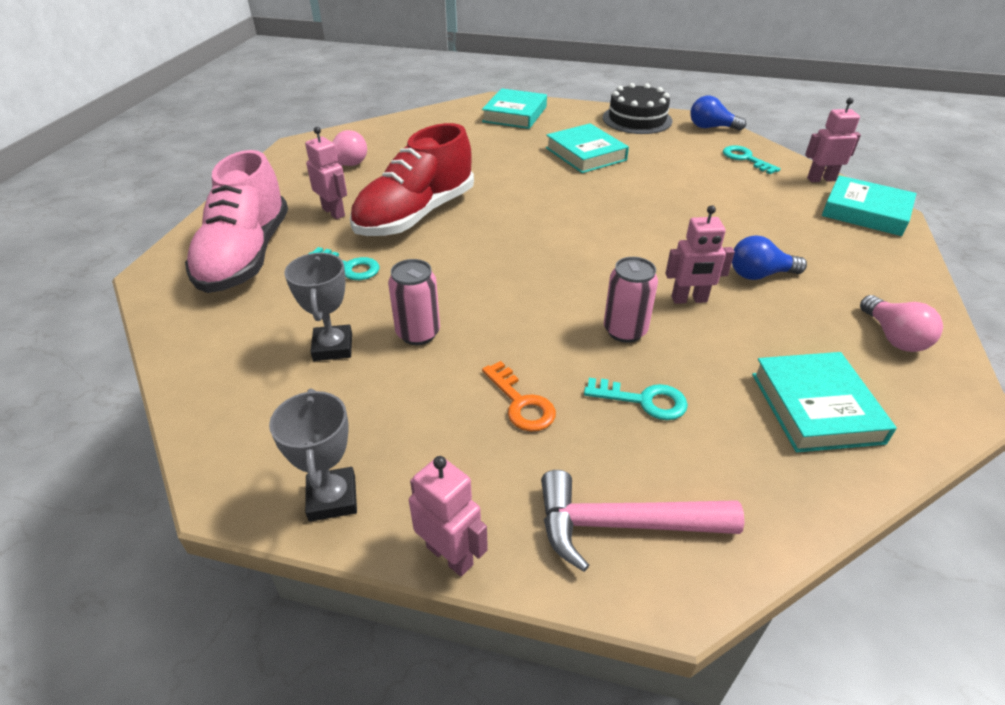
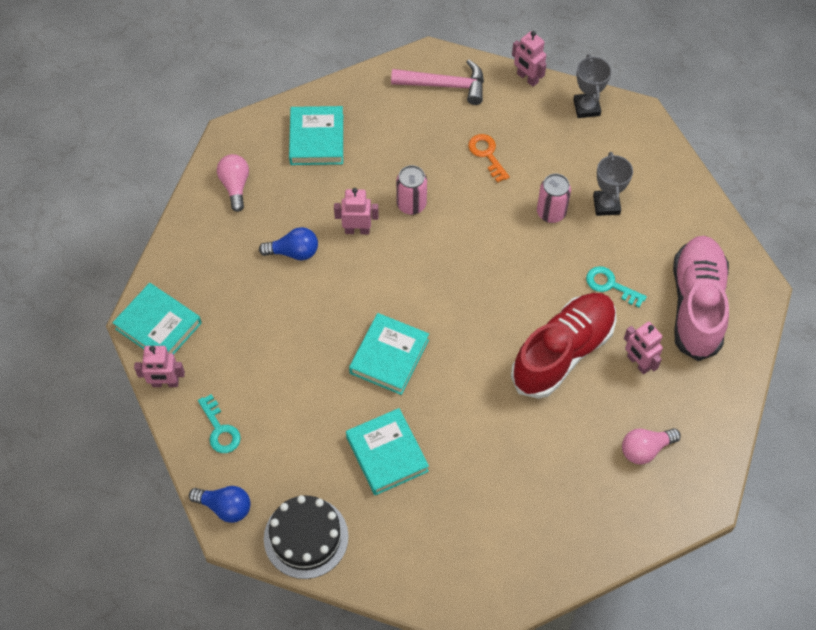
camera: 175 degrees left, 20 degrees up
turquoise book [482,88,547,129] -> turquoise book moved to [349,313,429,395]
turquoise key [584,378,688,420] -> none

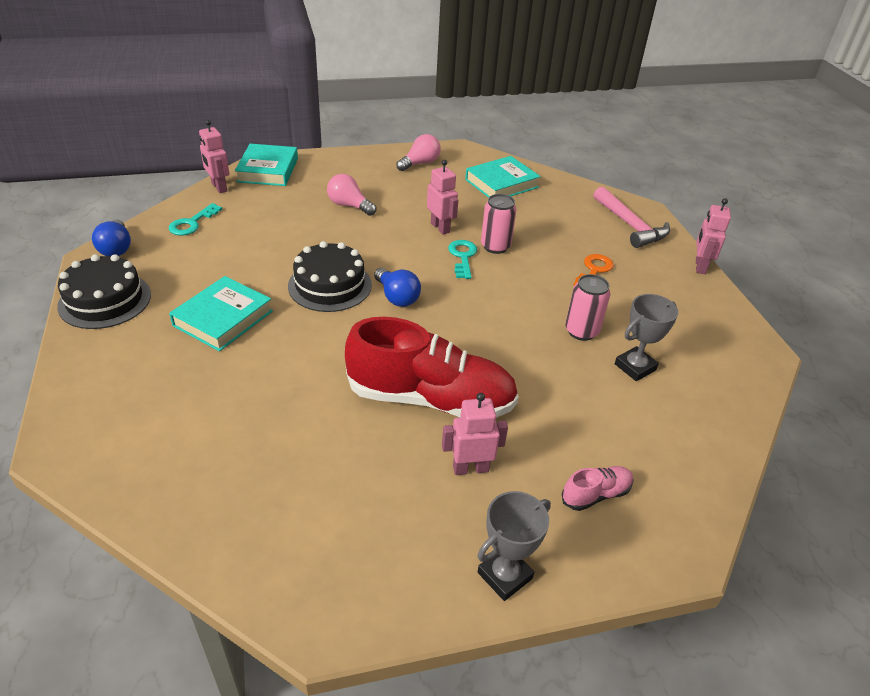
camera: 55 degrees right, 20 degrees down
blue light bulb [259,227,318,260] -> blue light bulb moved to [374,268,421,307]
turquoise book [349,313,429,395] -> black cake [288,241,372,312]
grey trophy [573,54,612,118] -> grey trophy moved to [477,491,551,601]
turquoise key [586,266,647,308] -> turquoise key moved to [448,240,477,279]
pink light bulb [622,428,681,465] -> pink light bulb moved to [327,174,376,216]
pink robot [624,322,663,374] -> pink robot turned 60 degrees clockwise [442,393,508,475]
pink shoe [673,236,729,361] -> pink shoe [562,466,634,511], size x0.42

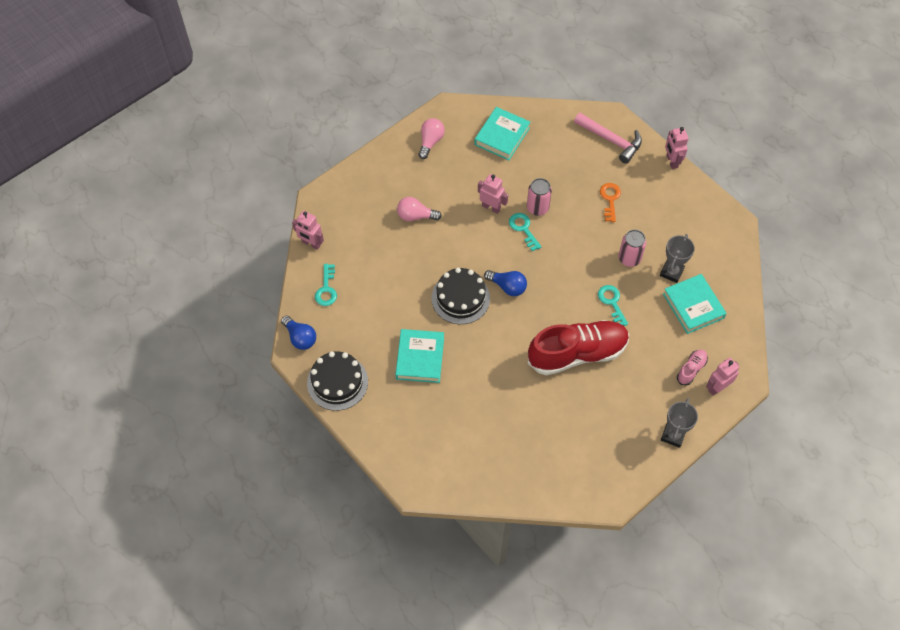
camera: 25 degrees left, 20 degrees up
turquoise book [235,144,298,186] -> turquoise book moved to [663,274,727,334]
pink robot [442,393,508,475] -> pink robot moved to [706,358,739,395]
none -> turquoise key [598,285,628,326]

